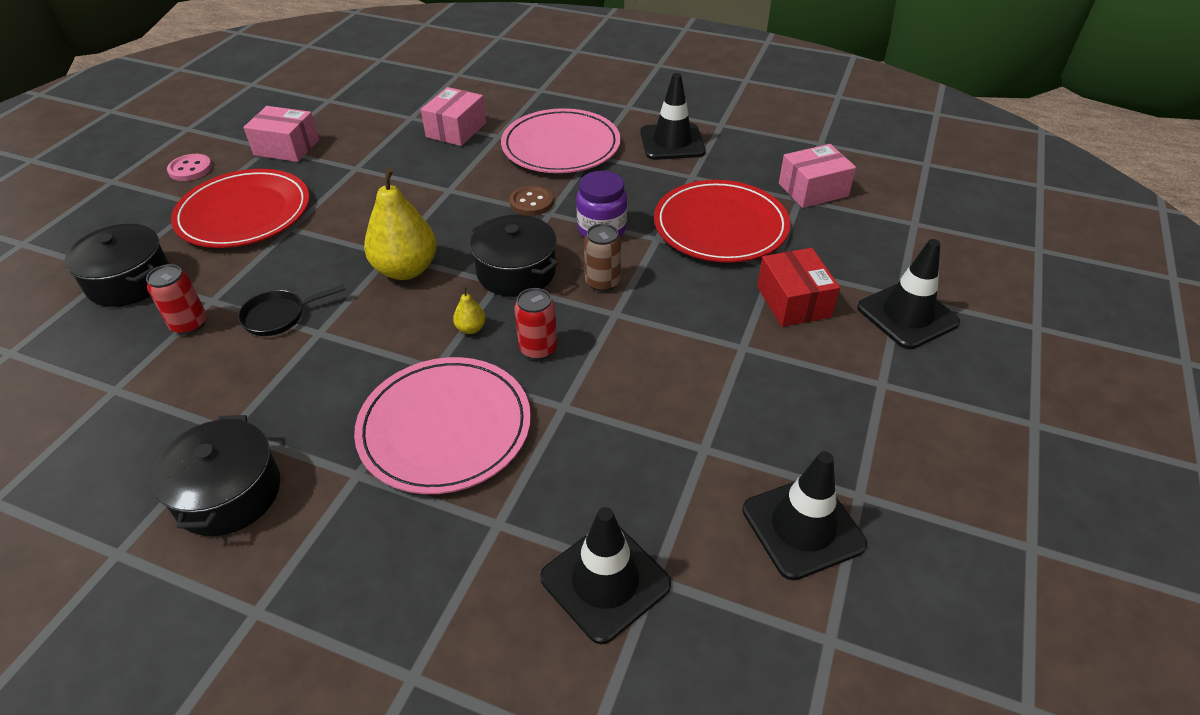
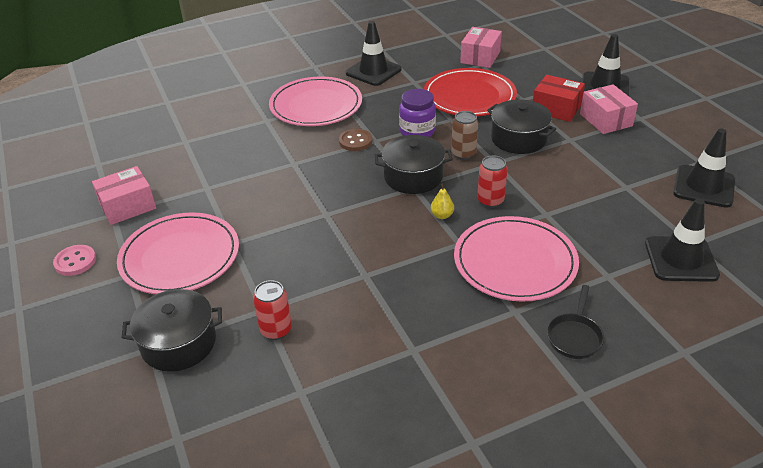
camera: 45 degrees left, 5 degrees down
black pot [150,415,280,536] -> black pot moved to [487,100,556,154]
red plate [171,169,310,248] -> pink plate [117,212,239,294]
black pan [238,284,345,336] -> black pan moved to [547,285,604,359]
yellow pear [364,168,437,280] -> none
pink box [421,87,486,146] -> pink box moved to [580,84,638,134]

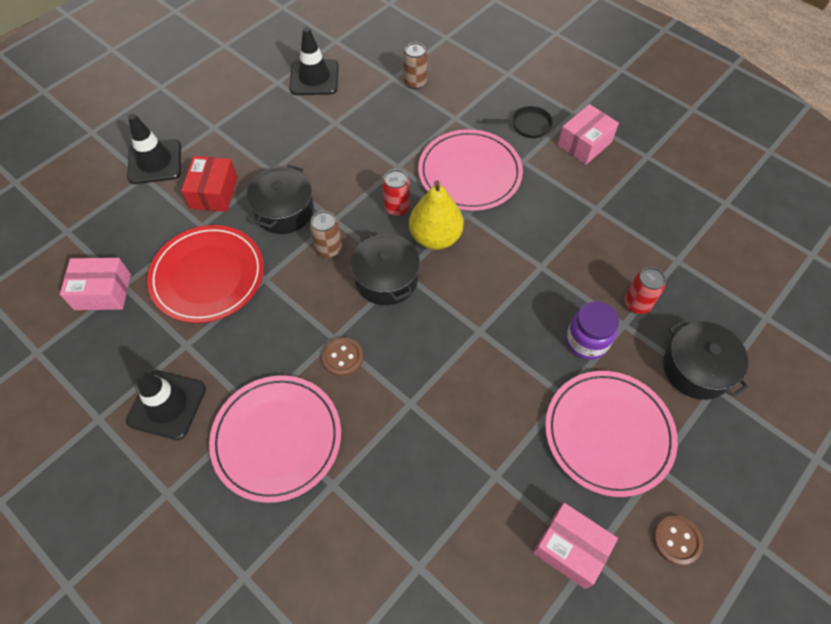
camera: 115 degrees left, 20 degrees up
pink button [53,245,96,276] -> brown button [653,515,703,565]
purple jar [399,89,436,137] -> purple jar moved to [566,301,619,360]
yellow pear [431,183,454,219] -> yellow pear [409,180,464,250], size x2.34
pink box [580,84,638,134] -> pink box moved to [558,104,619,165]
black traffic cone [645,199,720,282] -> brown can [403,43,427,89]

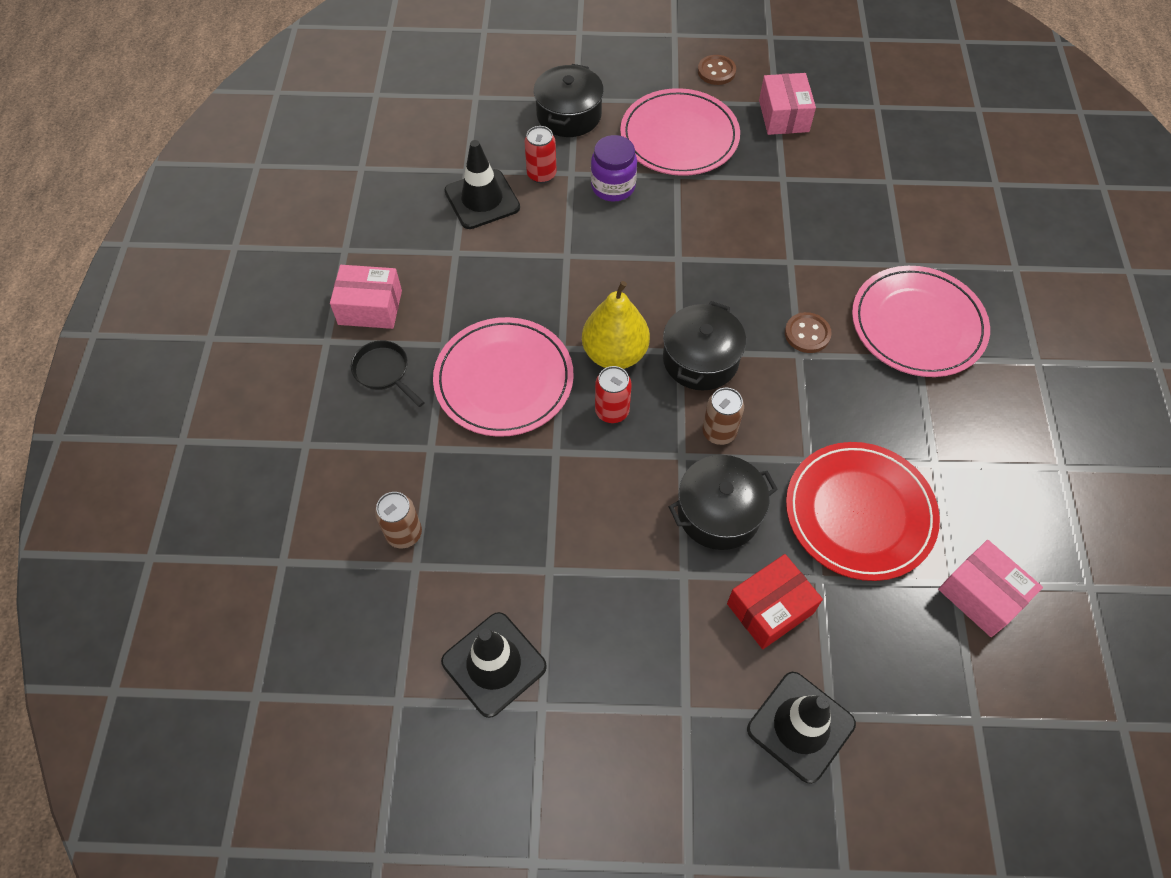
camera: 130 degrees left, 0 degrees up
black traffic cone [126,370,206,440] -> black traffic cone moved to [444,140,520,229]

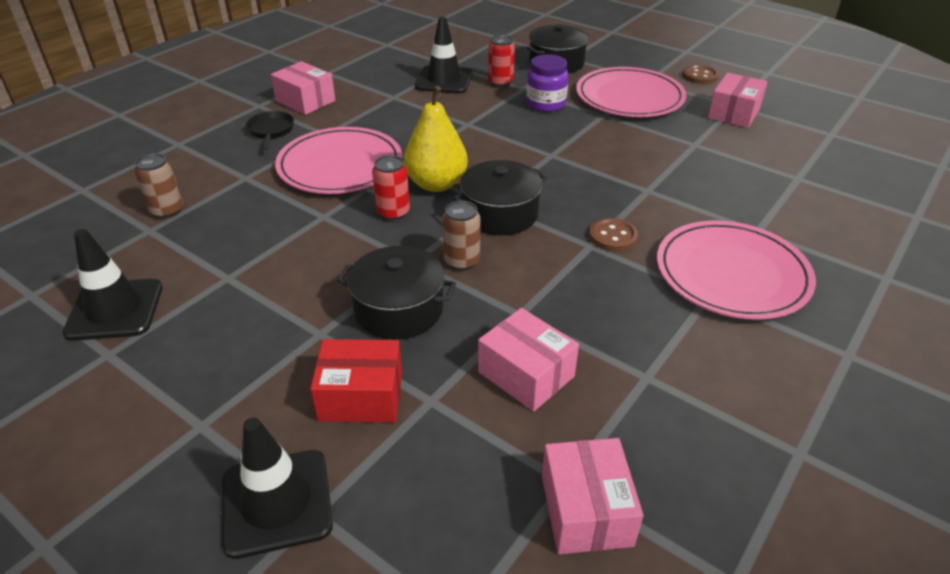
camera: 35 degrees right, 20 degrees down
red plate [786,442,940,581] -> pink box [478,308,579,411]

